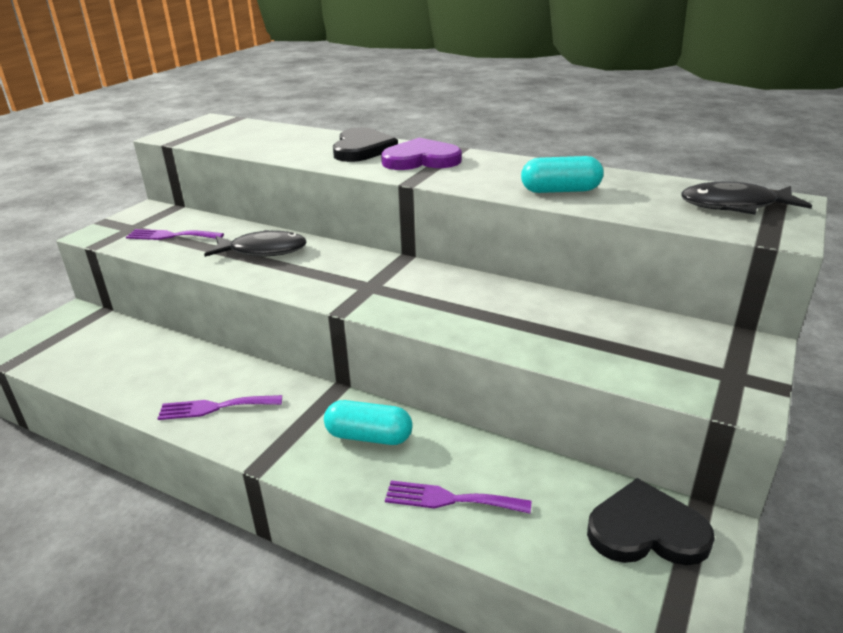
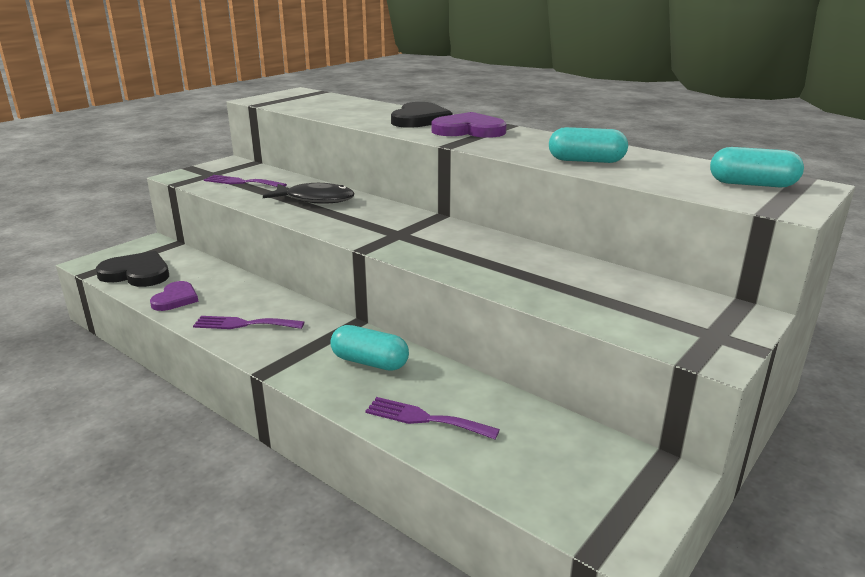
camera: 10 degrees right, 5 degrees down
black heart [587,478,715,565] -> black heart moved to [96,251,169,287]
black fish [681,181,812,215] -> turquoise capsule [710,147,804,187]
none -> purple heart [150,281,198,311]

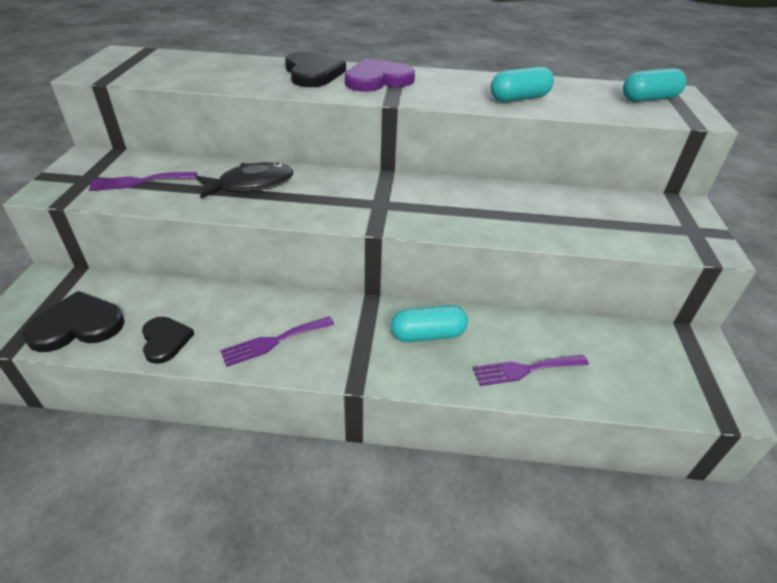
camera: 35 degrees left, 15 degrees up
purple heart [150,281,198,311] -> black heart [142,317,194,364]

